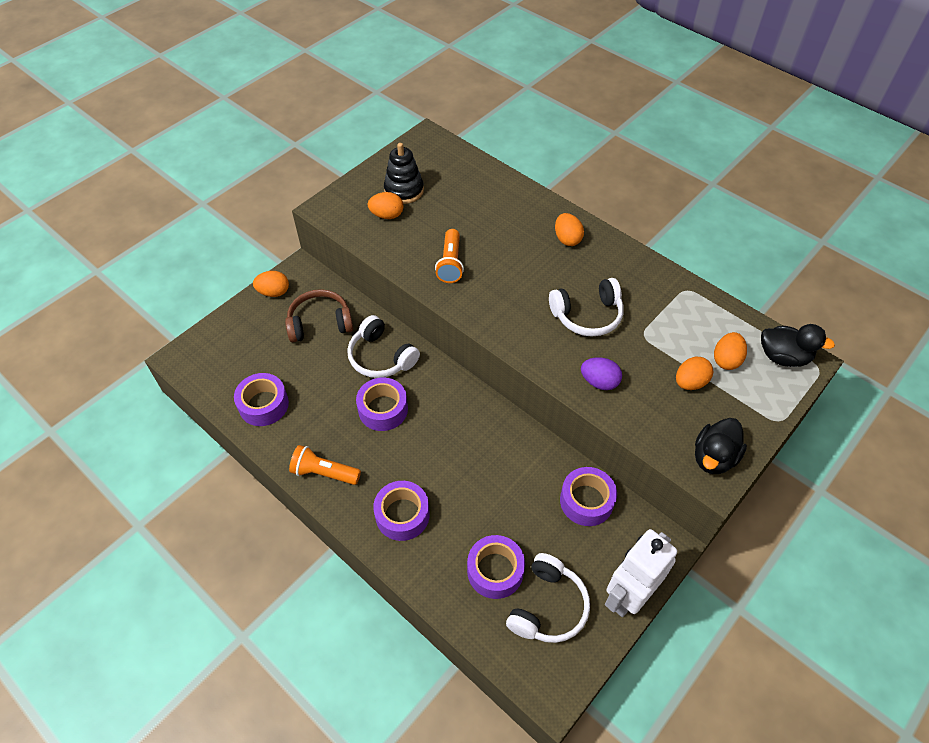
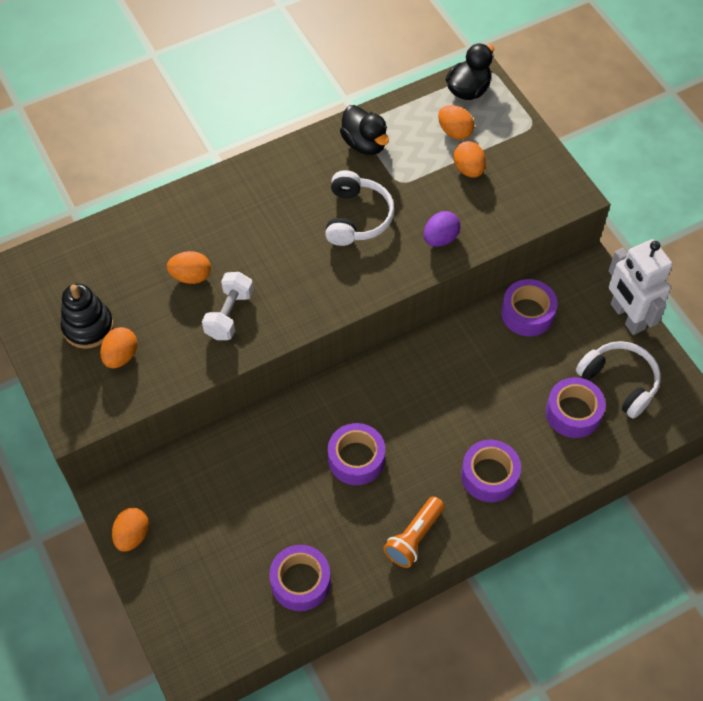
camera: 70 degrees left, 5 degrees up
brown headphones [285,289,353,342] -> none
white headphones [347,315,420,378] -> none
orange flashlight [435,229,464,283] -> white dumbbell [202,272,254,340]
orange egg [555,213,584,246] -> orange egg moved to [167,251,211,284]
black duck [695,418,747,474] -> black duck moved to [340,105,389,155]

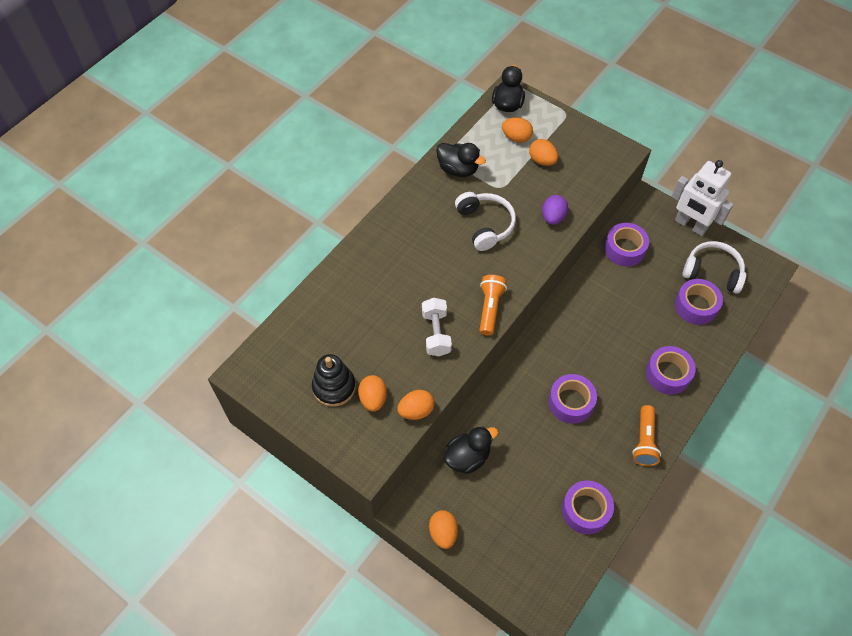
camera: 25 degrees left, 0 degrees up
orange egg [167,251,211,284] -> orange egg moved to [397,390,434,420]
none -> black duck [444,426,498,474]
none -> orange flashlight [480,275,507,336]

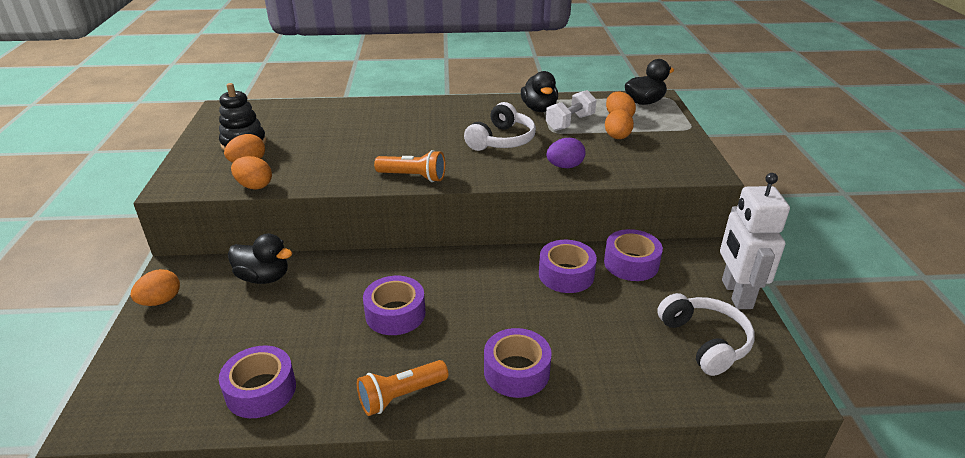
camera: 50 degrees right, 25 degrees down
white dumbbell [422,298,452,356] -> white dumbbell moved to [546,90,597,131]
orange flashlight [480,275,507,336] -> orange flashlight turned 45 degrees clockwise [374,150,445,182]
purple tape [675,279,723,325] -> purple tape moved to [539,240,597,293]

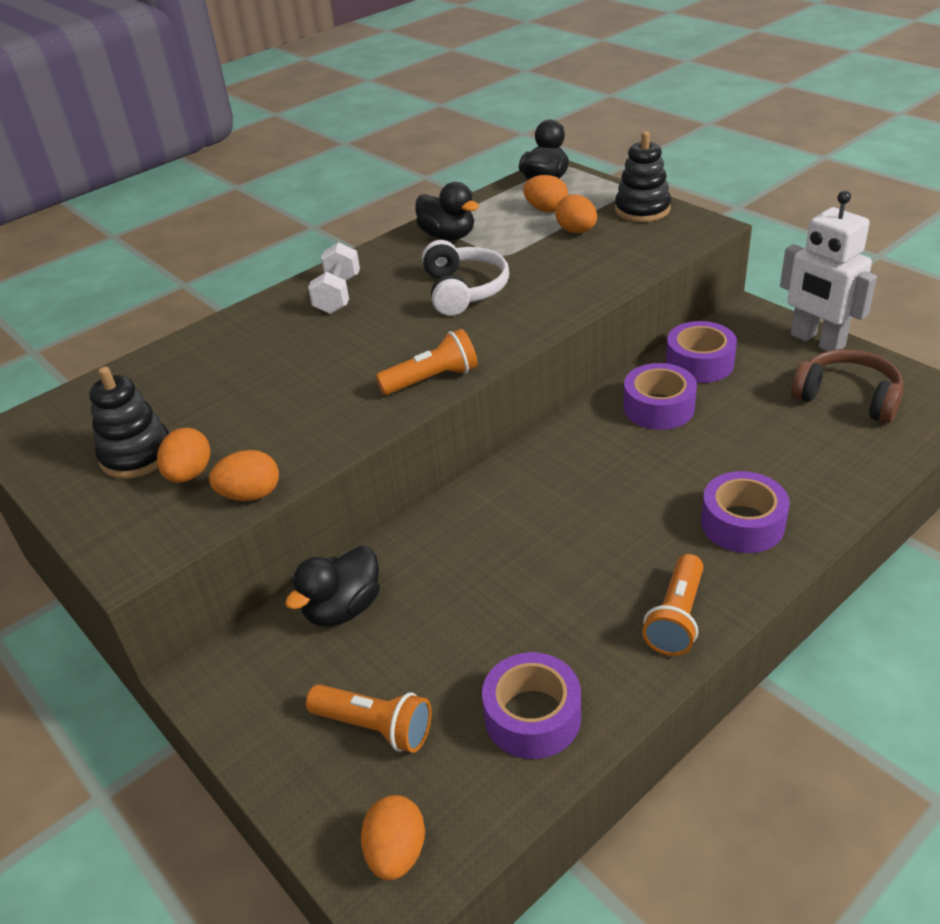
camera: 35 degrees left, 5 degrees up
orange egg [131,269,180,306] -> orange egg moved to [361,795,425,880]
black duck [228,233,292,284] -> black duck turned 150 degrees clockwise [285,546,380,626]
purple tape [363,276,426,335] -> none
white dumbbell [546,90,597,131] -> white dumbbell moved to [308,242,360,314]
purple egg [546,138,585,168] -> none
white headphones [657,293,755,376] -> brown headphones [791,349,903,423]
none -> orange flashlight [306,684,432,753]
none -> black stacking toy [615,131,671,222]

